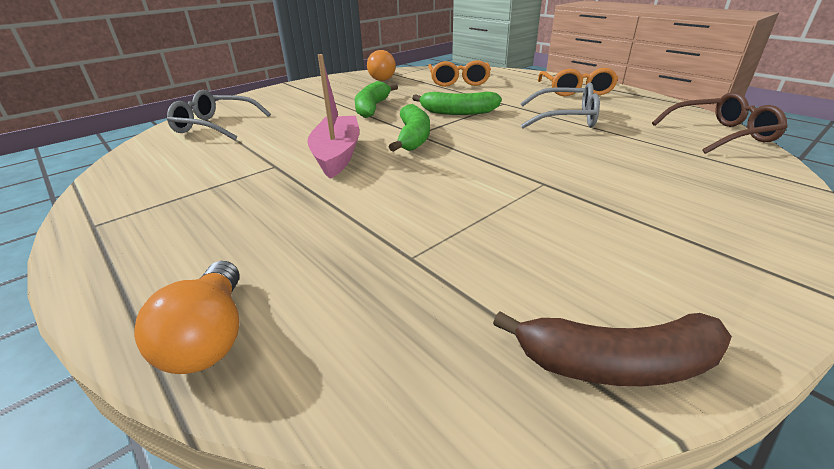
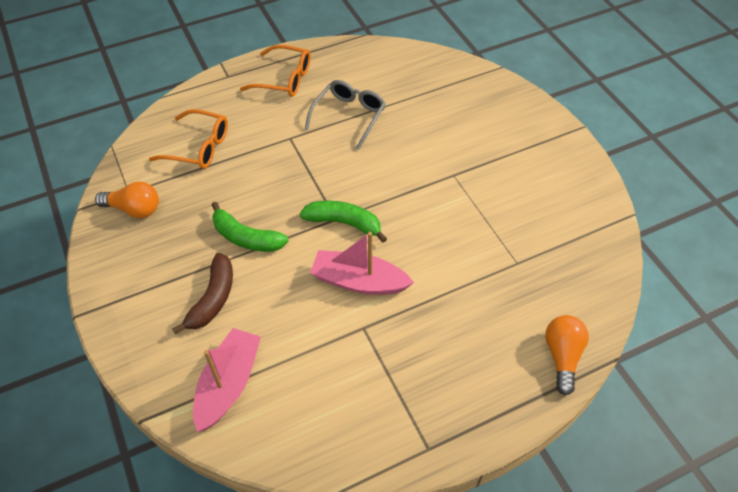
camera: 75 degrees left, 20 degrees up
orange light bulb [134,261,239,374] -> orange light bulb turned 90 degrees counterclockwise [545,315,589,395]
grey glasses [167,90,271,140] -> pink boat [193,328,261,432]
green banana [412,92,502,115] -> none
brown banana [493,311,732,386] -> brown banana moved to [172,253,233,334]
brown glasses [652,92,788,154] -> none

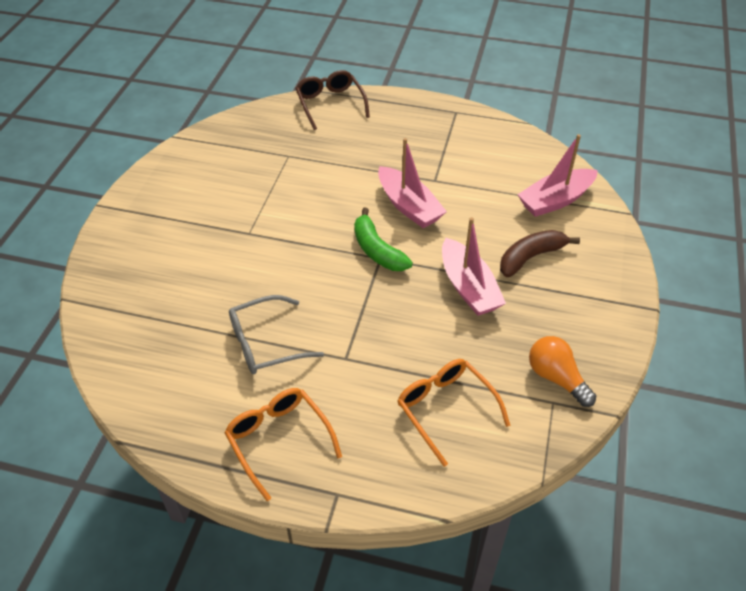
camera: 140 degrees left, 5 degrees down
green banana [212,202,288,252] -> pink boat [442,217,506,316]
orange light bulb [545,315,589,395] -> brown glasses [295,70,370,130]

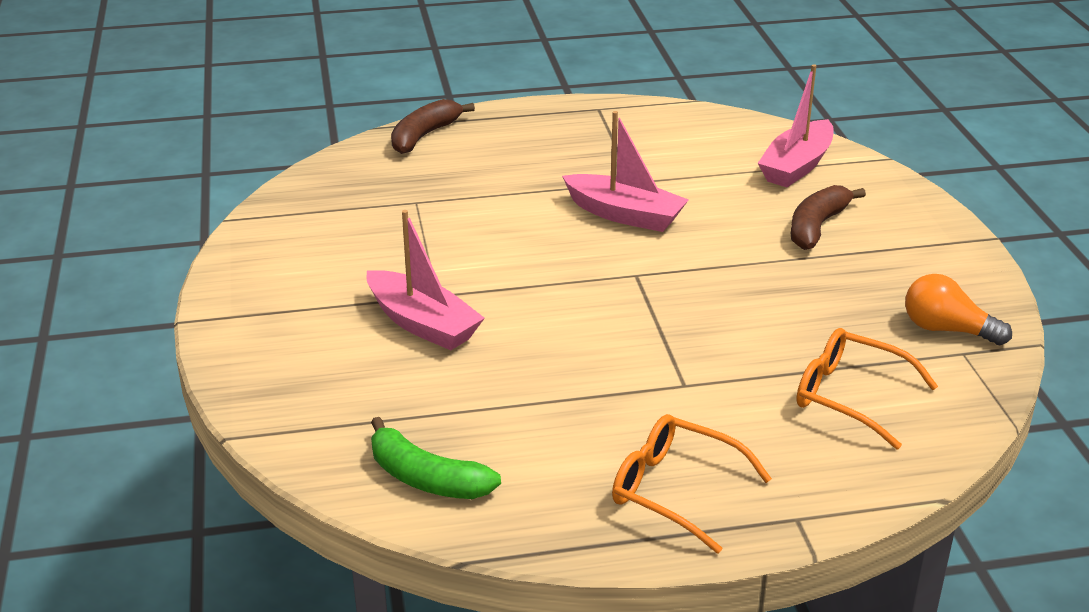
camera: 25 degrees left, 15 degrees down
grey glasses [229,295,324,374] -> none
brown glasses [295,70,370,130] -> brown banana [391,99,475,154]
green banana [354,208,413,271] -> green banana moved to [371,417,501,499]
pink boat [442,217,506,316] -> pink boat moved to [366,210,485,350]

